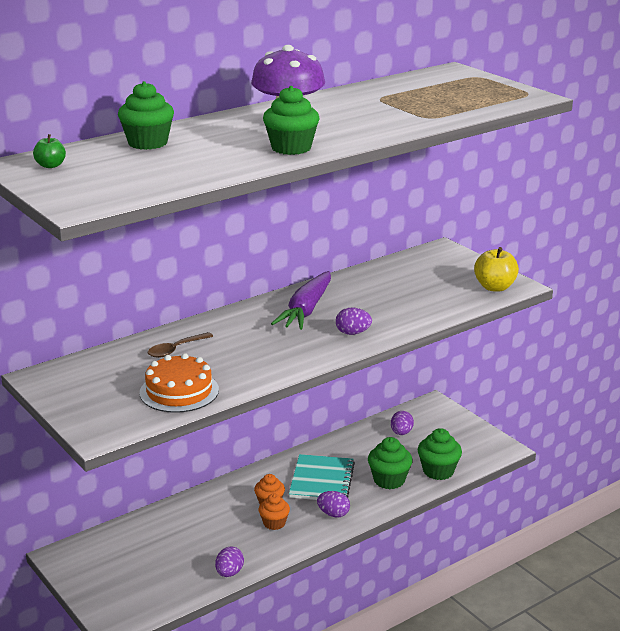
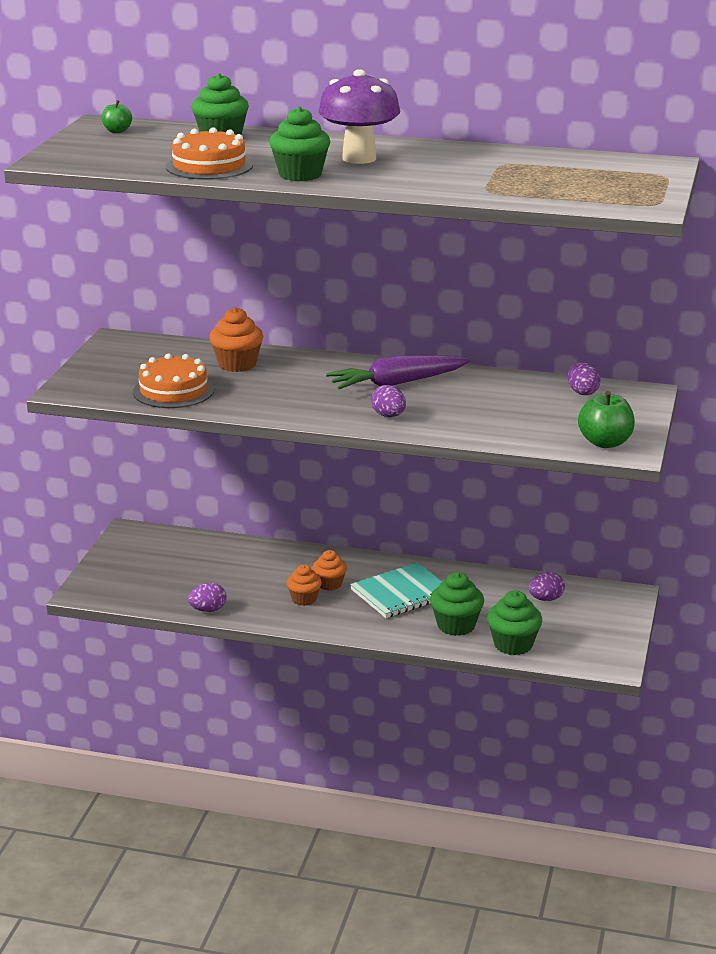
camera: 50 degrees right, 0 degrees up
brown spoon [148,332,213,358] -> orange cupcake [209,307,263,372]
purple egg [317,491,350,518] -> purple egg moved to [568,362,601,395]
yellow apple [474,247,519,292] -> green apple [578,391,635,448]
none -> orange cake [166,127,253,180]

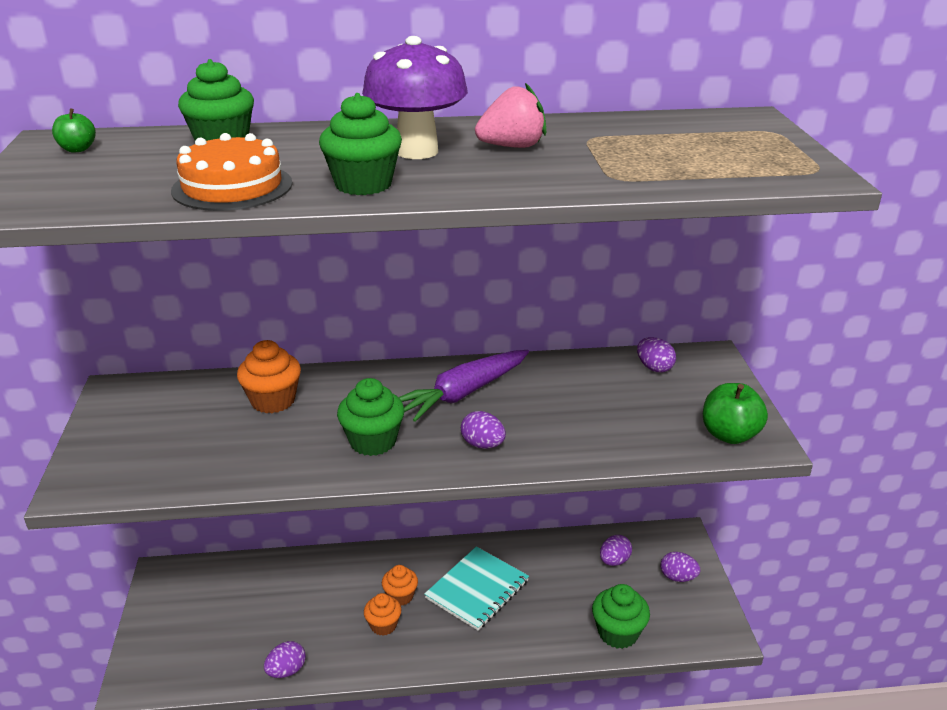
camera: 20 degrees left, 5 degrees up
orange cake [133,353,214,408] -> none
green cupcake [430,572,484,636] -> green cupcake moved to [337,378,404,456]
none -> pink strawberry [475,83,546,148]
none -> purple egg [661,552,700,582]

